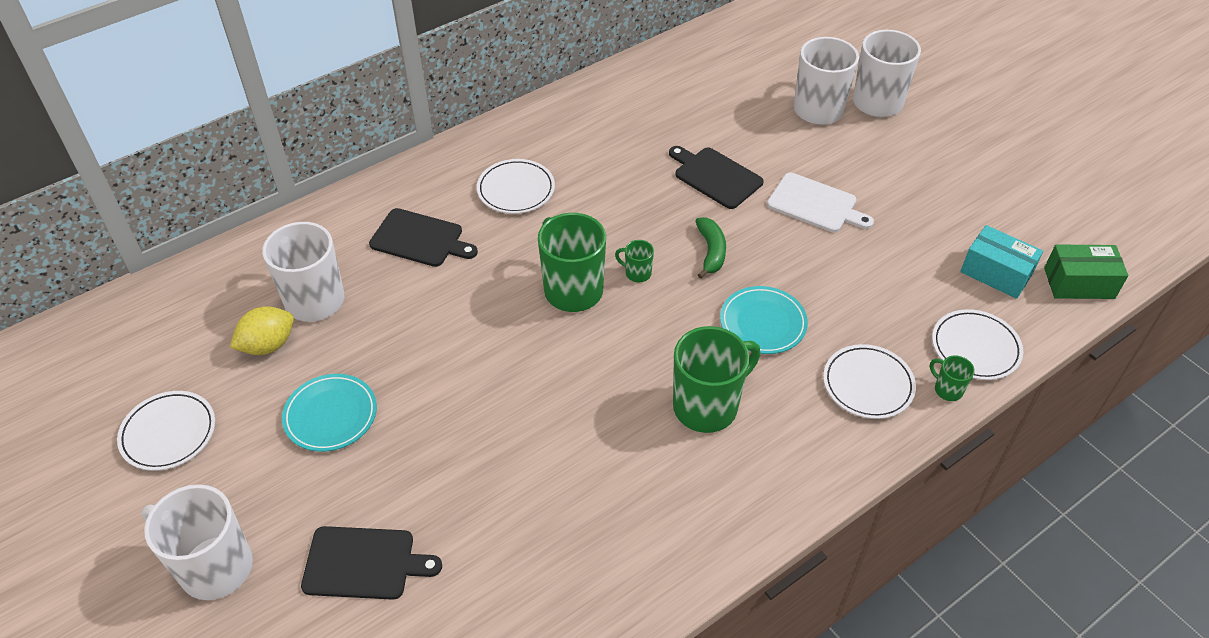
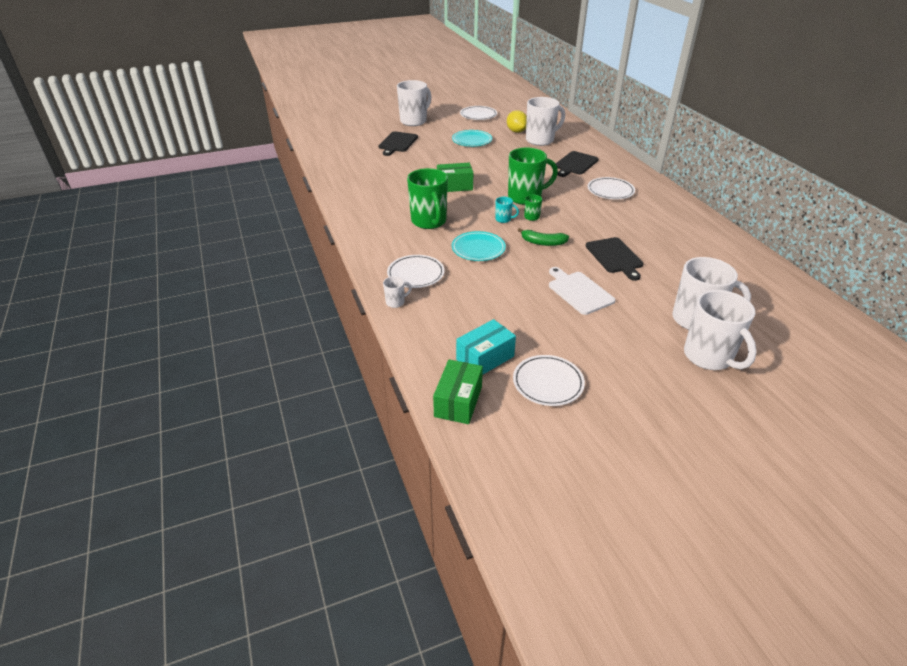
camera: 105 degrees right, 10 degrees down
black cutting board [669,146,764,209] -> black cutting board turned 105 degrees clockwise [585,237,644,281]
white cutting board [767,172,874,232] -> white cutting board turned 105 degrees clockwise [549,267,615,315]
green mug [930,356,975,401] -> white mug [383,276,412,308]
white plate [932,309,1023,380] -> white plate moved to [513,355,585,406]
none -> green box [437,163,473,192]
none -> turquoise mug [495,197,519,223]

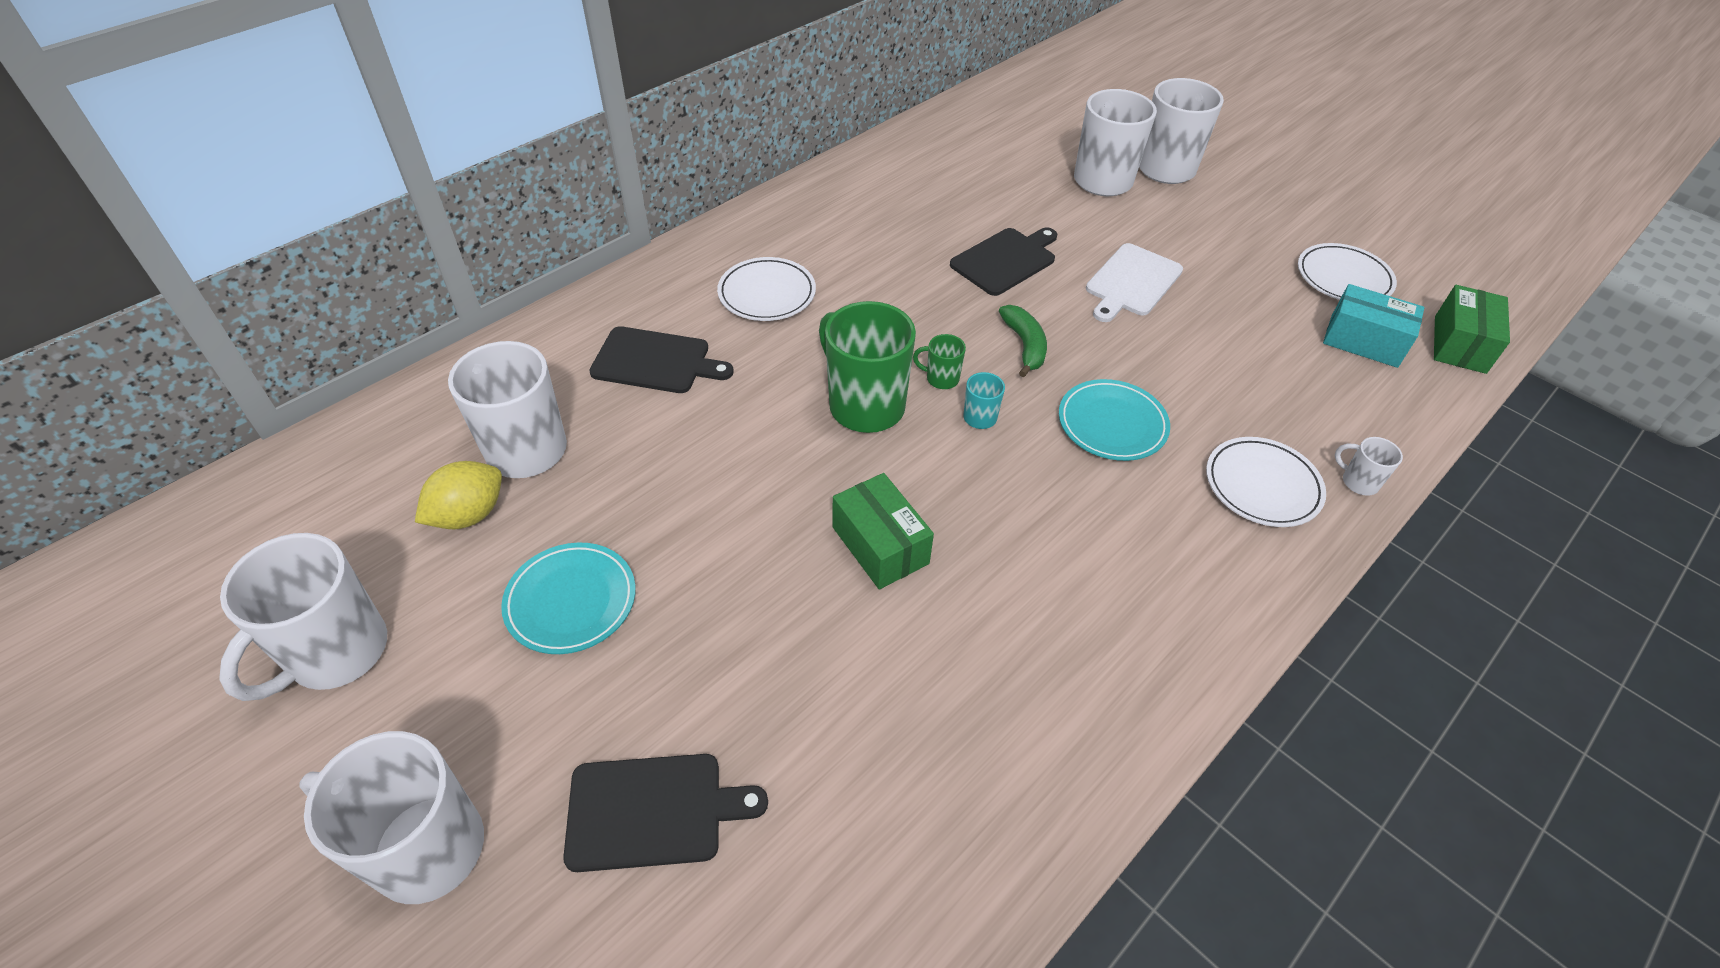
camera: 115 degrees left, 10 degrees up
green mug [407,168,448,229] -> none
green box [433,360,483,424] -> green box turned 60 degrees counterclockwise [1434,285,1510,374]
white plate [460,106,497,120] -> white mug [219,533,387,701]

